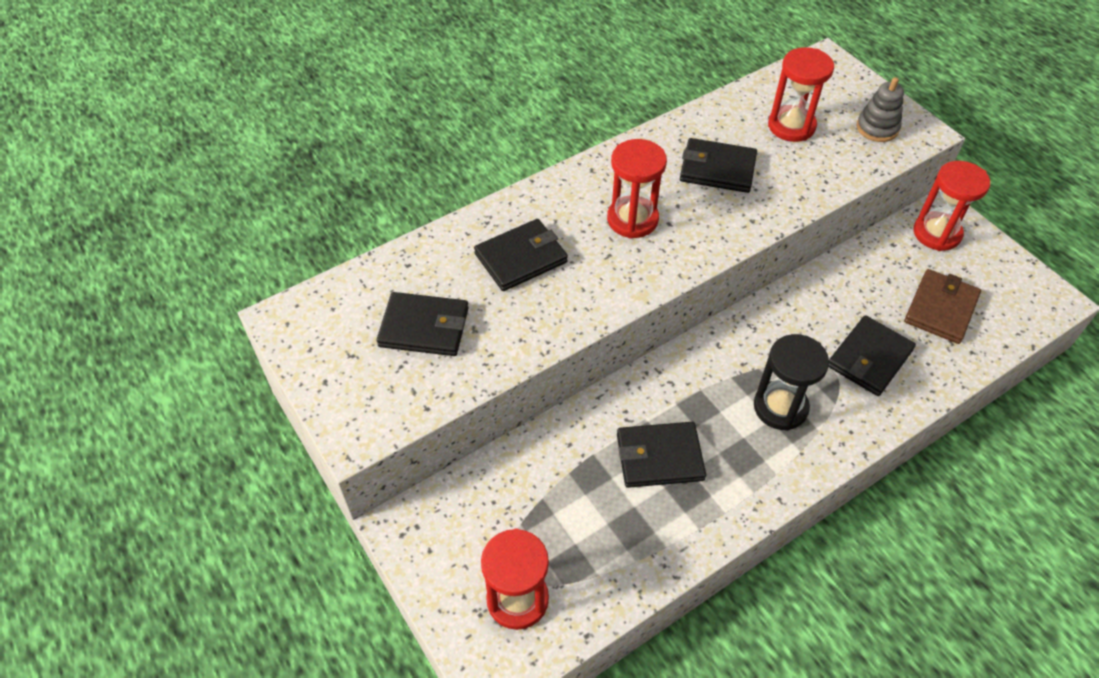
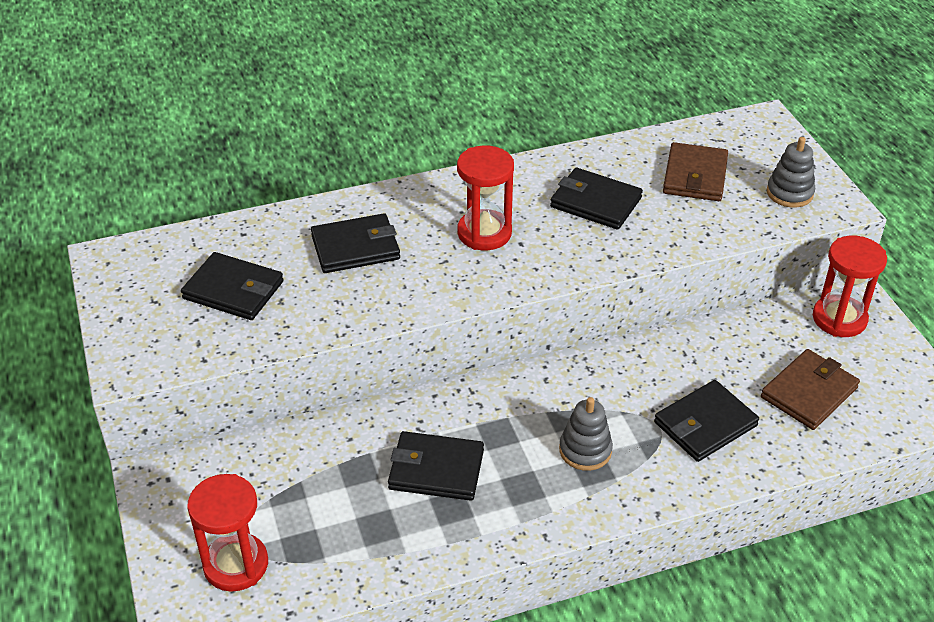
camera: 15 degrees right, 10 degrees down
black hourglass [754,334,829,431] -> grey stacking toy [559,397,613,471]
red hourglass [768,47,834,142] -> brown wallet [663,142,728,201]

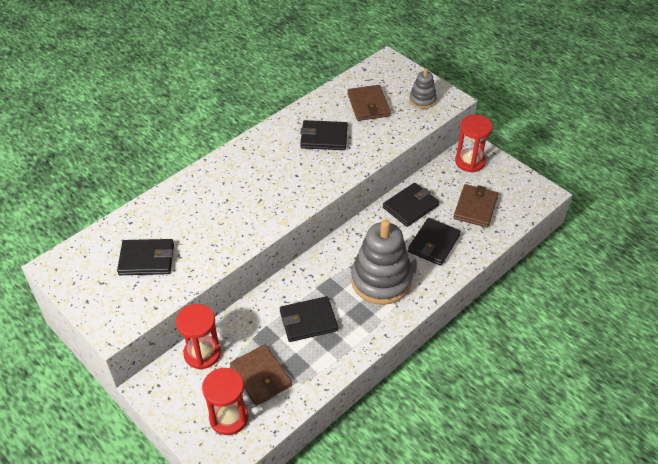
camera: 25 degrees left, 5 degrees up
black wallet [311,213,400,273] -> black wallet moved to [383,183,439,227]
red hourglass [457,146,514,250] -> red hourglass moved to [176,304,221,370]
grey stacking toy [559,397,613,471] -> grey stacking toy [351,219,413,305], size x2.00
none -> brown wallet [230,344,292,405]

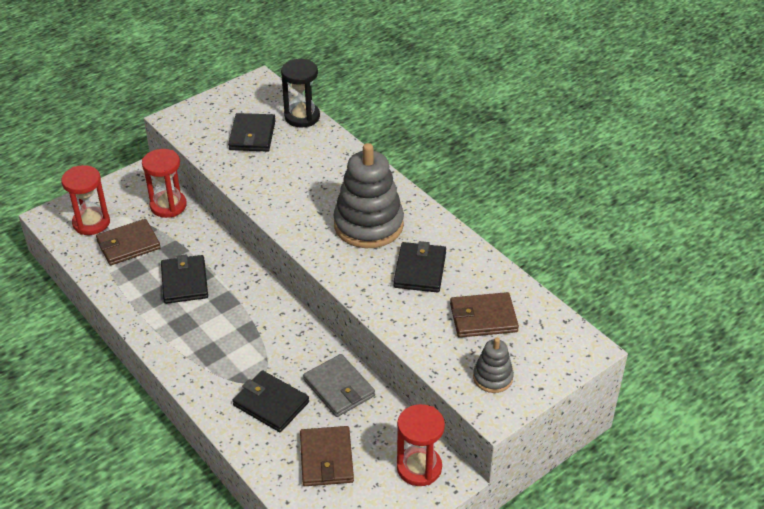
camera: 95 degrees right, 5 degrees down
grey stacking toy [351,219,413,305] -> grey stacking toy moved to [334,143,404,248]
black wallet [383,183,439,227] -> grey wallet [303,354,375,417]
brown wallet [453,184,498,228] -> brown wallet turned 60 degrees clockwise [300,426,354,486]
none -> black hourglass [281,59,320,127]

